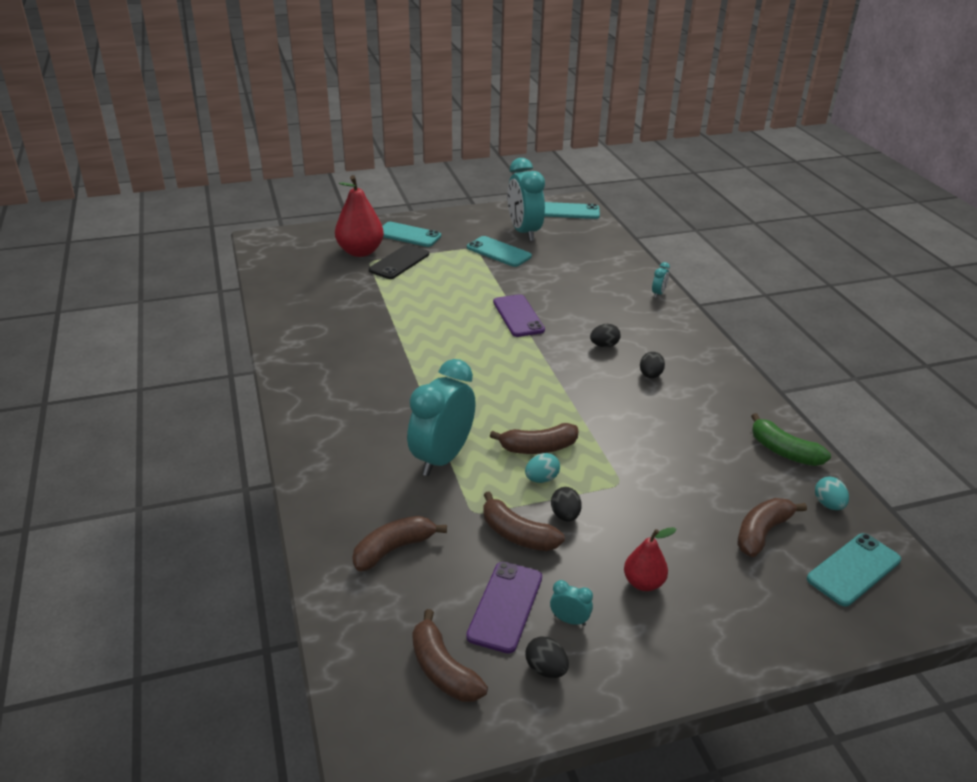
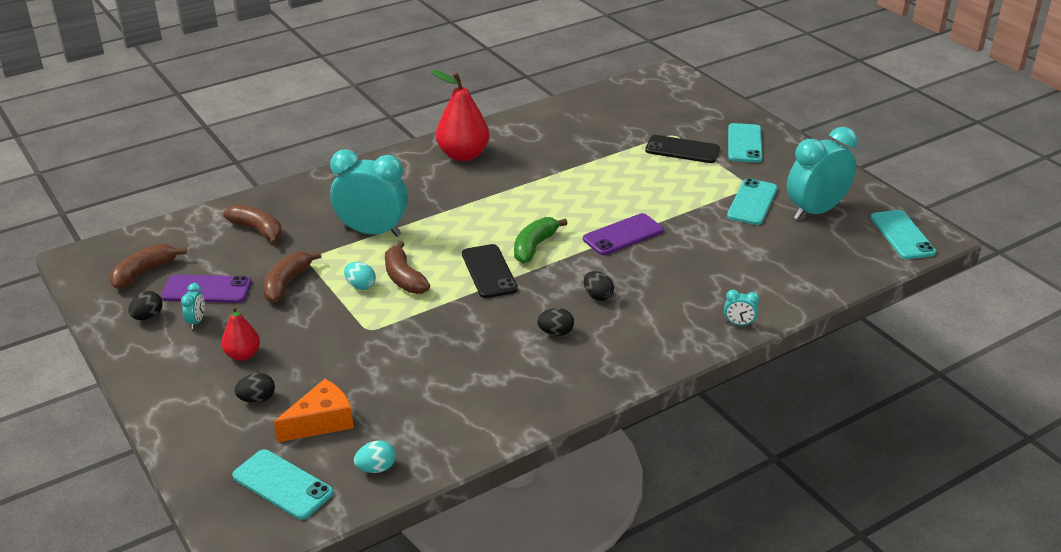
camera: 75 degrees right, 0 degrees up
red pear [335,175,384,257] -> red pear moved to [432,70,490,161]
black egg [551,487,582,522] -> black egg moved to [234,373,275,403]
brown banana [737,498,807,557] -> orange cheese [274,379,354,443]
green banana [751,413,831,466] -> green banana moved to [514,217,568,263]
none -> black phone [462,244,518,298]

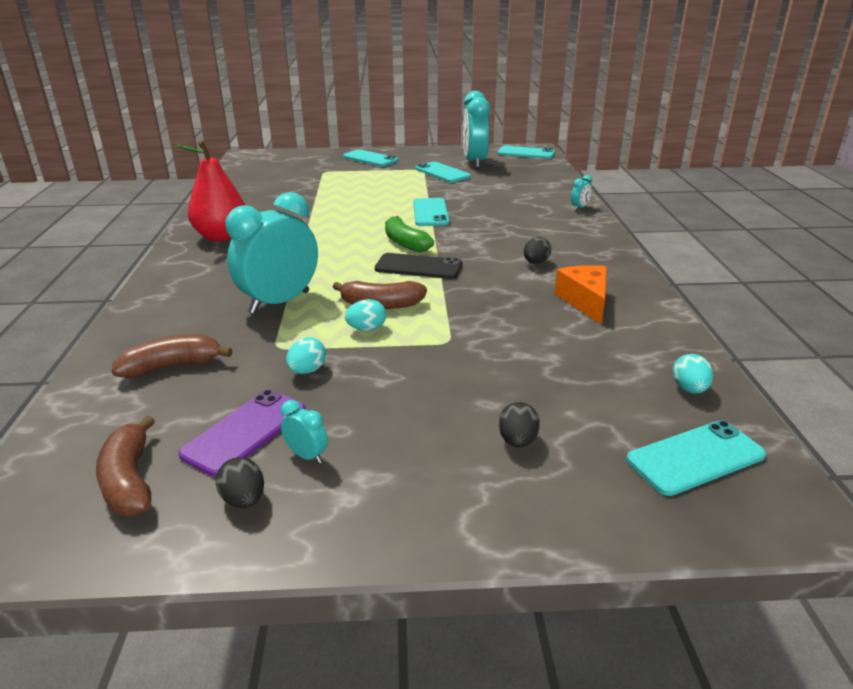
camera: 60 degrees left, 5 degrees down
red pear [221,306,260,361] -> none
brown banana [263,251,321,303] -> turquoise egg [286,337,326,374]
orange cheese [274,379,354,443] -> orange cheese moved to [554,265,607,324]
purple phone [583,213,663,255] -> turquoise phone [413,198,449,226]
black egg [584,271,614,301] -> none
black phone [645,135,720,163] -> none

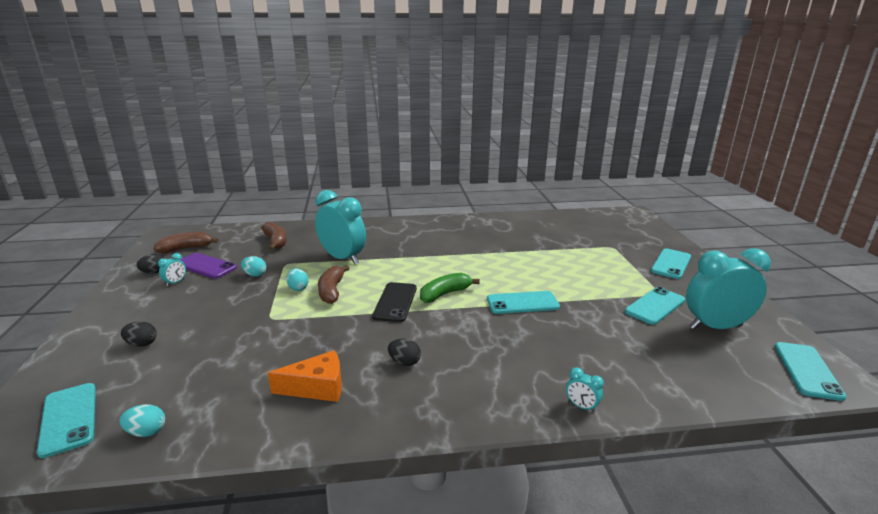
camera: 85 degrees right, 5 degrees down
red pear [176,140,246,241] -> none

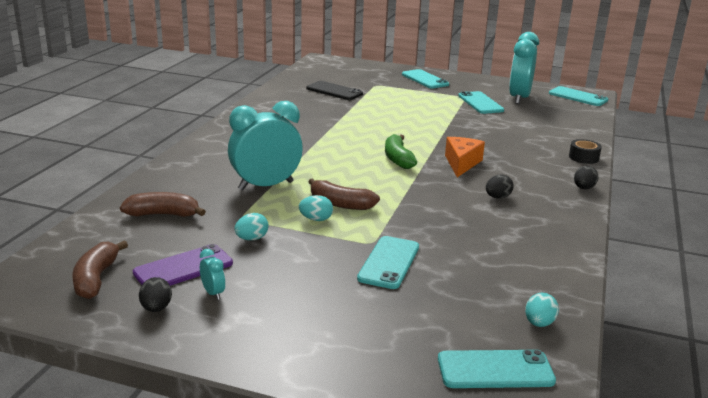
camera: 65 degrees left, 0 degrees up
black egg [121,321,157,347] -> black egg moved to [574,166,598,189]
orange cheese [268,350,342,402] -> orange cheese moved to [445,137,485,177]
black phone [372,282,417,322] -> black phone moved to [306,81,363,100]
turquoise phone [487,291,560,314] -> turquoise phone moved to [357,236,419,289]
turquoise clock [566,367,604,412] -> black tape [569,139,602,164]

